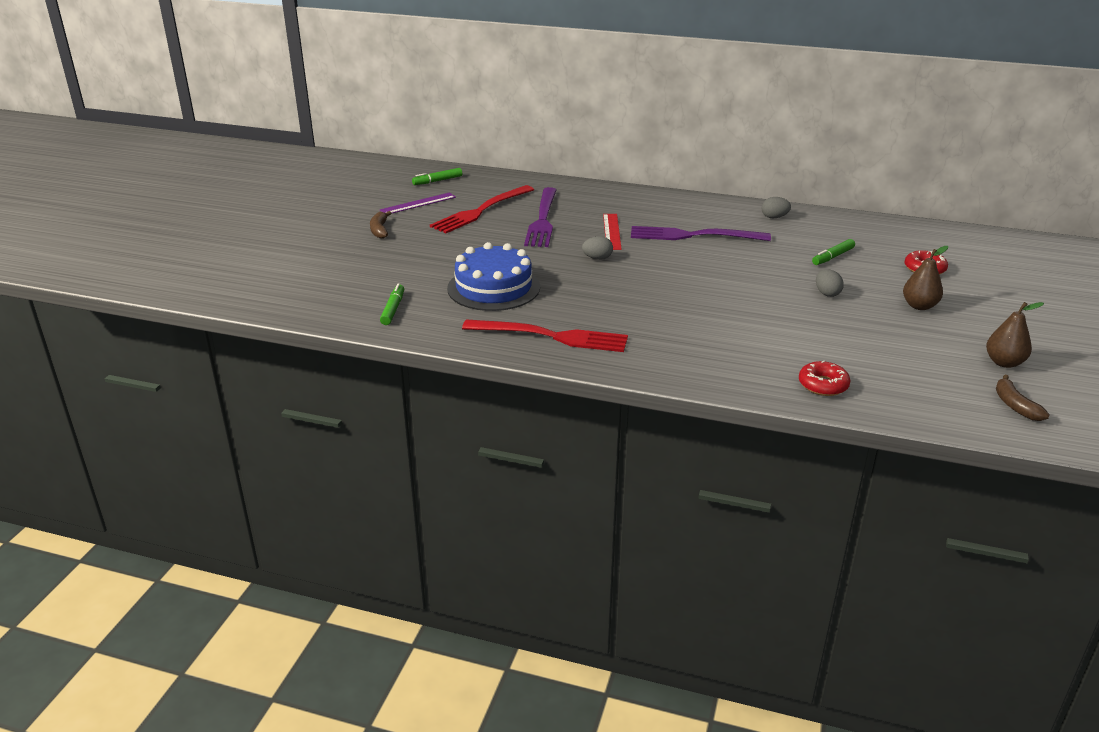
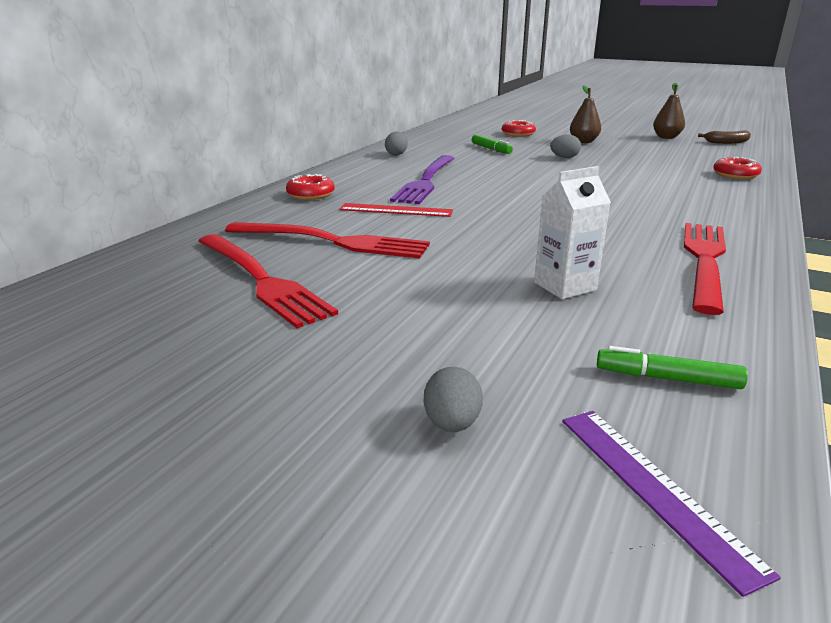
camera: 80 degrees left, 5 degrees down
brown banana [370,211,391,239] -> none
purple ruler [380,192,456,214] -> purple ruler moved to [562,411,781,597]
green marker [412,168,462,185] -> none
blue cake [447,242,540,311] -> white carton [534,166,611,299]
purple fork [524,187,557,247] -> red fork [225,222,430,259]
grey egg [582,236,613,260] -> grey egg moved to [424,367,483,432]
none -> red donut [286,174,335,200]

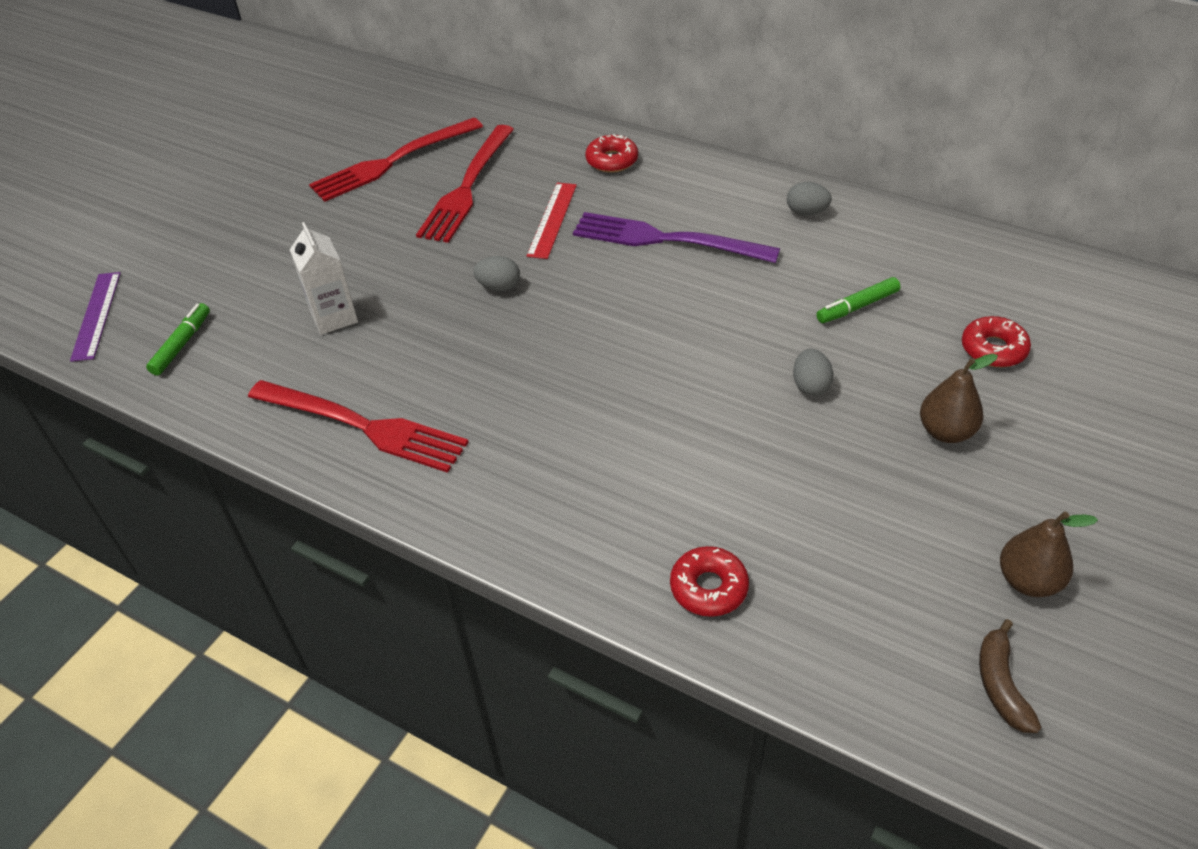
camera: 95 degrees right, 20 degrees up
grey egg [424,367,483,432] -> grey egg moved to [473,256,520,291]
purple ruler [562,411,781,597] -> purple ruler turned 75 degrees counterclockwise [70,272,121,362]

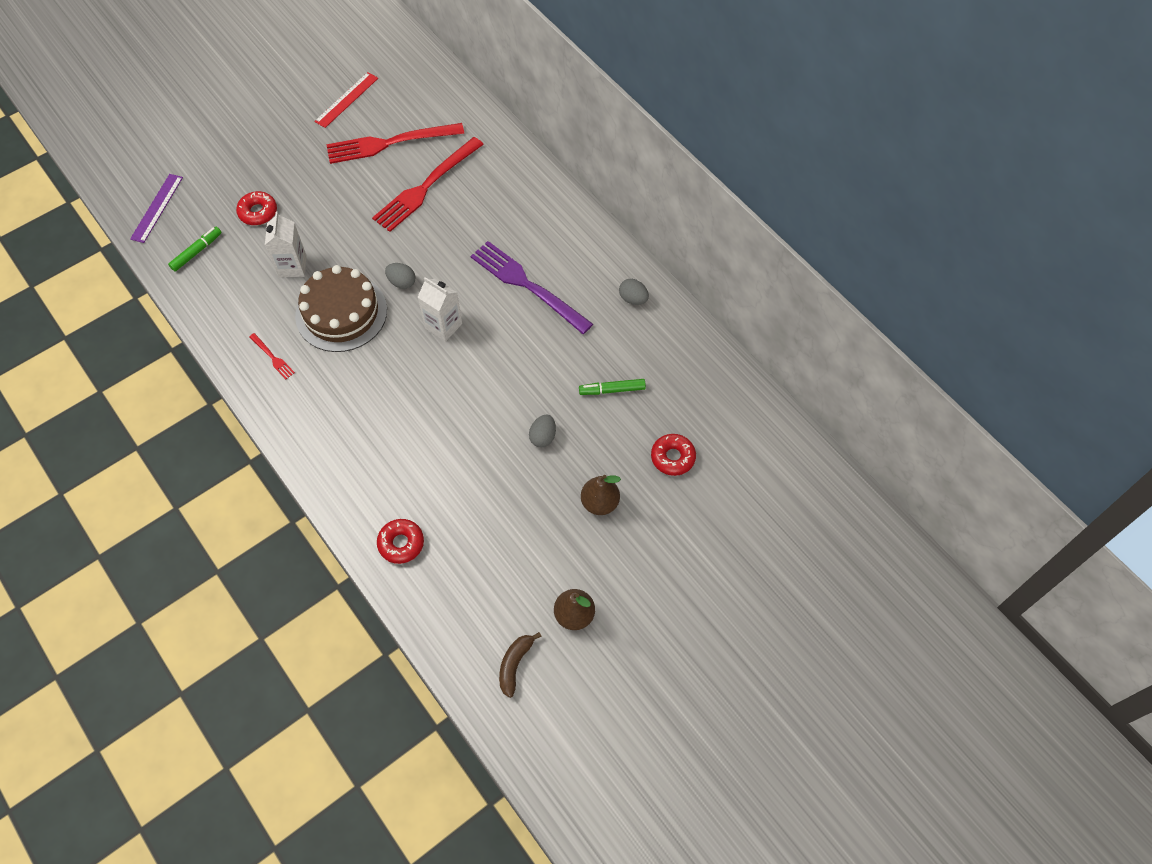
camera: 20 degrees right, 15 degrees up
red fork [248,380,469,473] -> red fork [249,333,295,379], size x0.42
red ruler [527,183,577,259] -> red ruler moved to [314,72,378,128]
red donut [585,134,638,173] -> red donut moved to [236,191,277,225]
none -> brown cake [295,265,387,352]
none -> white carton [418,277,462,342]

